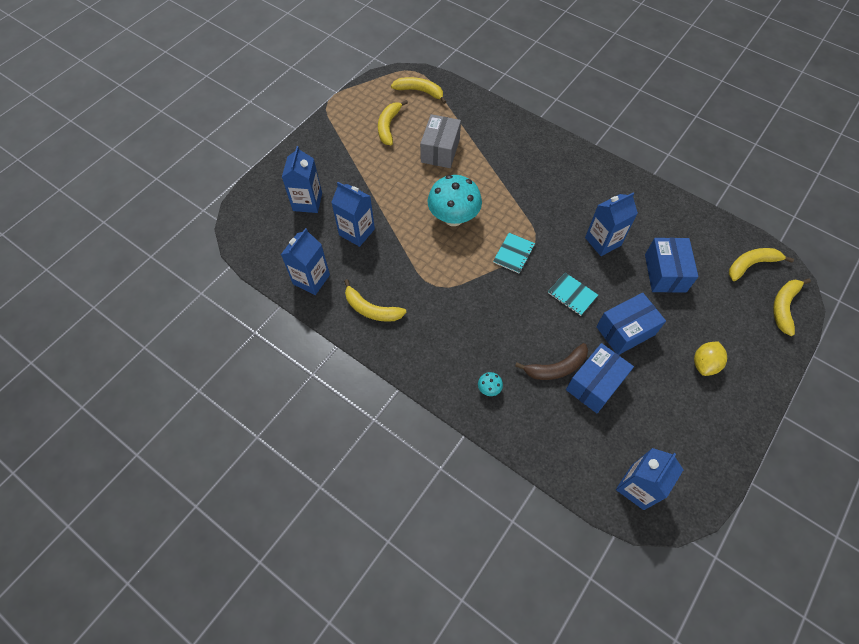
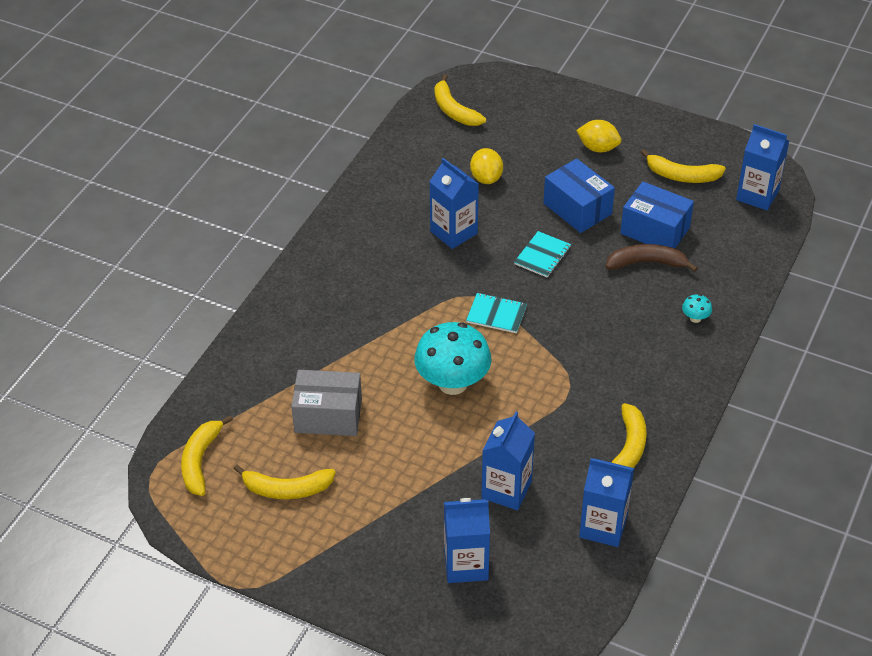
camera: 100 degrees left, 15 degrees down
brown banana [515,343,588,380] -> brown banana turned 60 degrees counterclockwise [606,244,698,272]
blue box [645,238,698,293] -> yellow lemon [470,148,503,184]
yellow banana [773,279,811,336] -> yellow banana moved to [641,149,726,183]

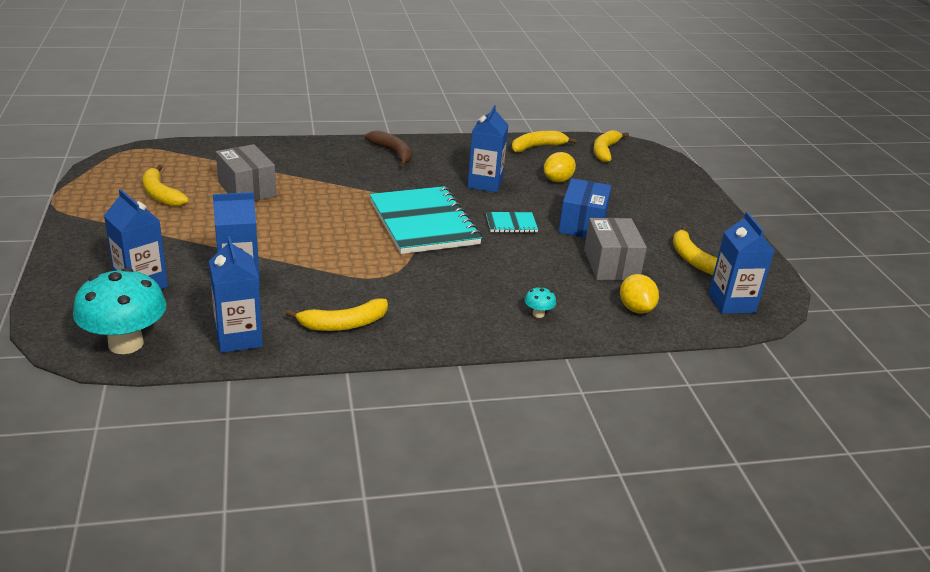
camera: 50 degrees right, 15 degrees down
yellow banana [181,415,233,496] -> yellow banana moved to [512,131,577,152]
turquoise mushroom [414,322,492,395] -> turquoise mushroom moved to [73,268,167,354]
turquoise notebook [466,293,527,333] -> turquoise notebook [369,186,482,254], size x2.29
yellow lemon [576,120,621,152] -> yellow lemon moved to [620,274,659,313]
brown banana [606,244,698,272] -> brown banana moved to [365,131,412,166]
blue box [620,182,694,248] -> grey box [584,218,647,280]

